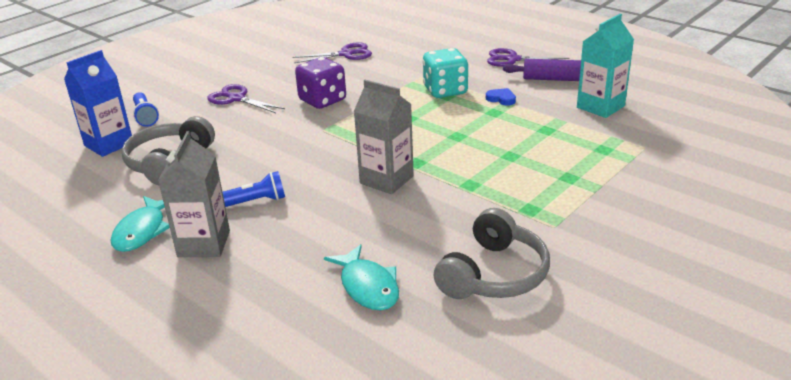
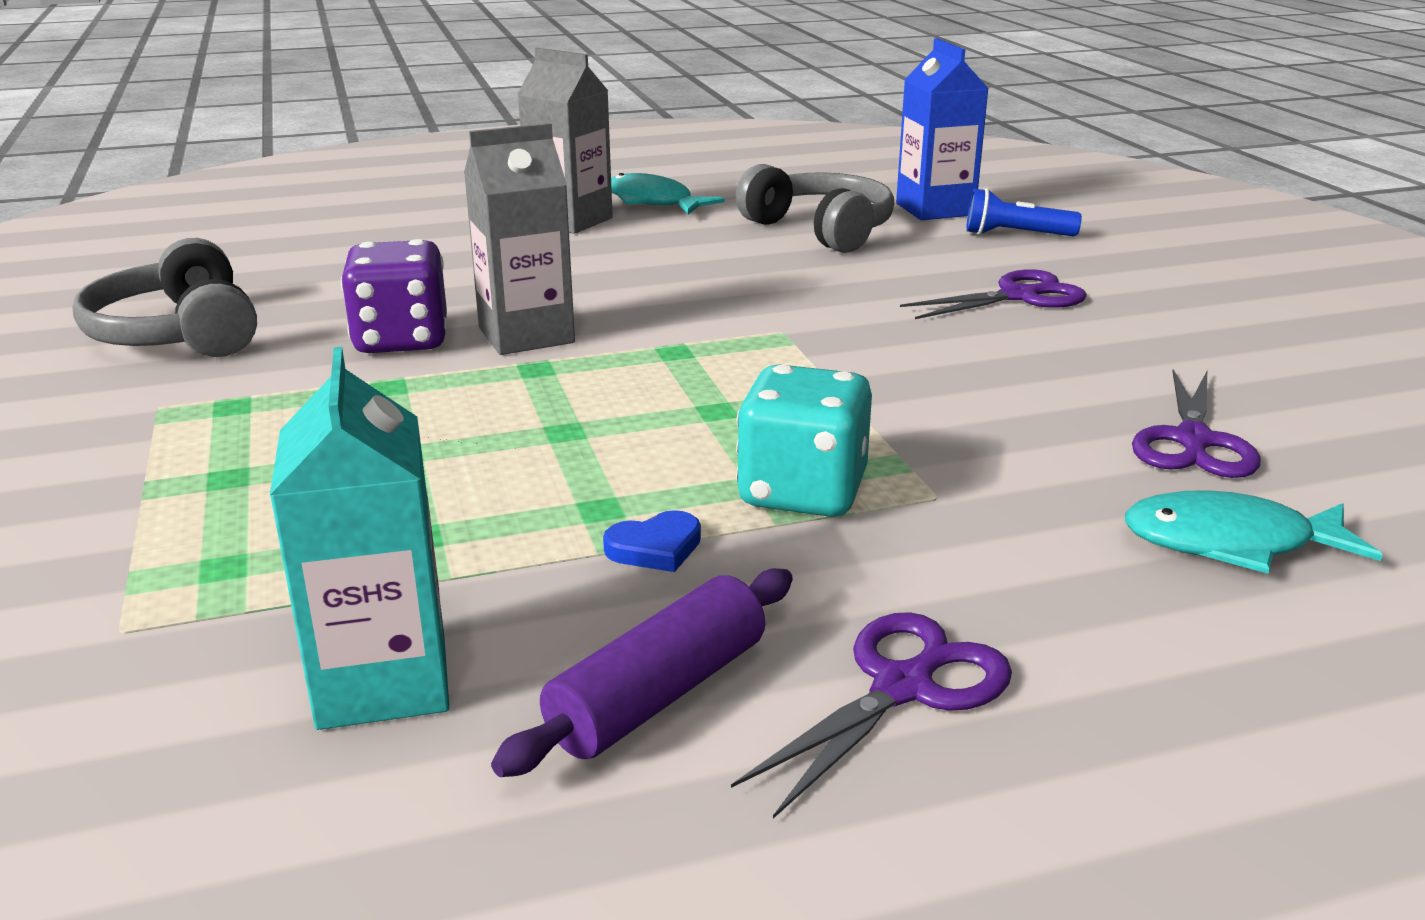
camera: 120 degrees right, 5 degrees down
blue flashlight [223,171,285,207] -> none
purple dice [295,57,346,109] -> purple dice moved to [341,239,447,353]
turquoise fish [324,244,399,310] -> turquoise fish moved to [1125,490,1383,574]

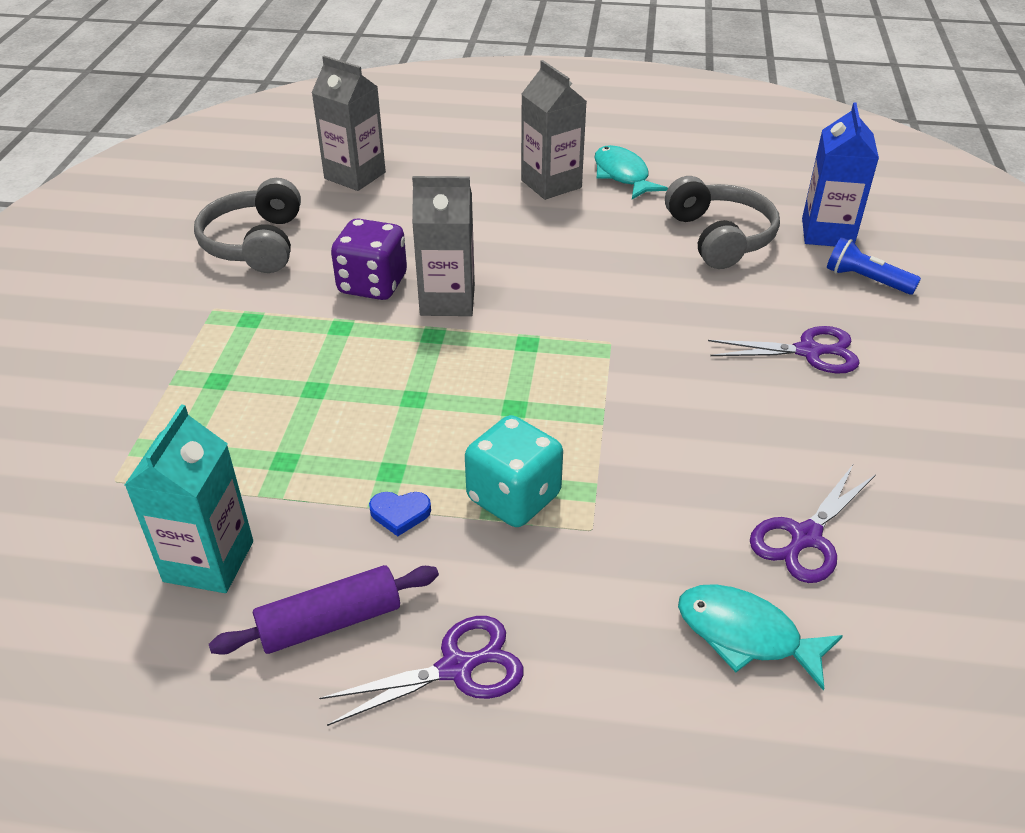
camera: 25 degrees right, 15 degrees up
none -> grey carton [312,56,386,191]

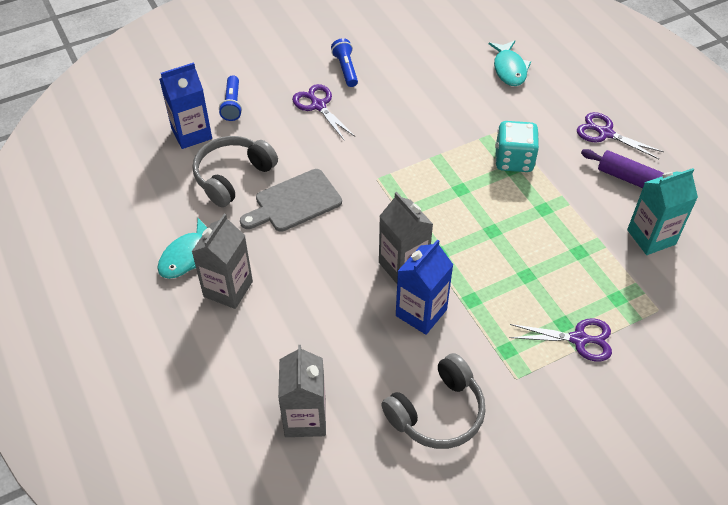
camera: 125 degrees left, 10 degrees up
purple dice [331,218,407,300] -> blue carton [396,239,453,335]
blue heart [369,492,431,536] -> none
purple scissors [750,465,876,583] -> purple scissors moved to [509,318,612,362]
none -> grey cutting board [240,169,342,232]
none -> blue flashlight [331,38,358,87]

